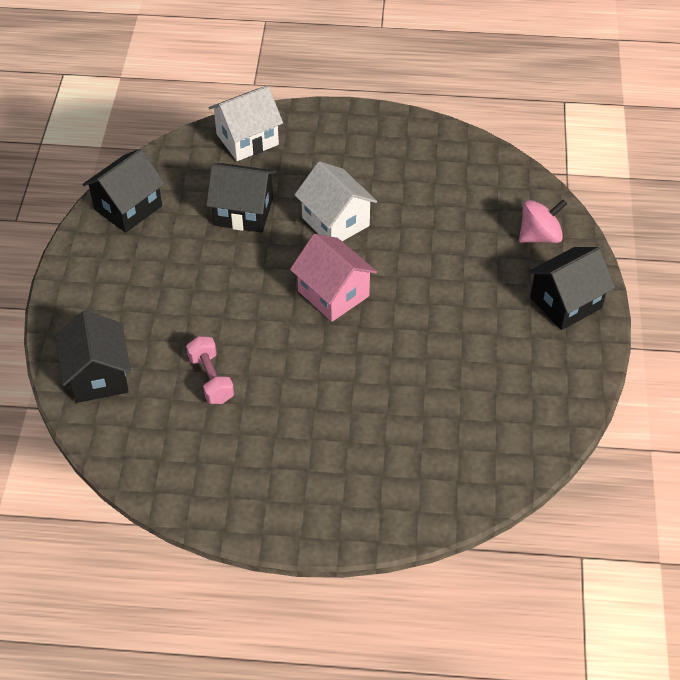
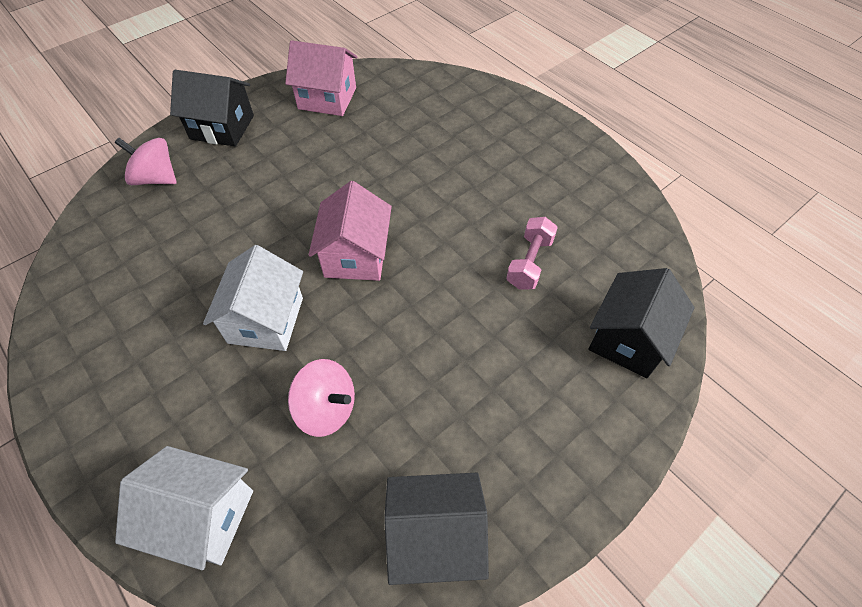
camera: 135 degrees left, 5 degrees up
black house [206,163,276,233] -> pink spinning top [288,359,355,437]
none -> pink house [285,40,357,116]

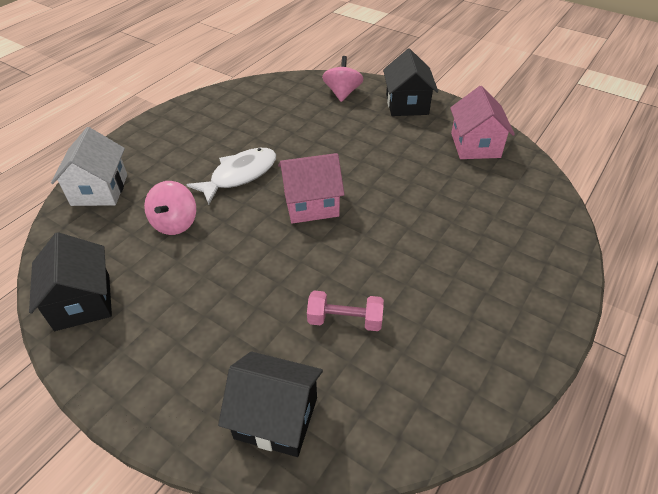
camera: 75 degrees right, 10 degrees down
white house [203,245,303,351] -> white fish [186,148,276,205]

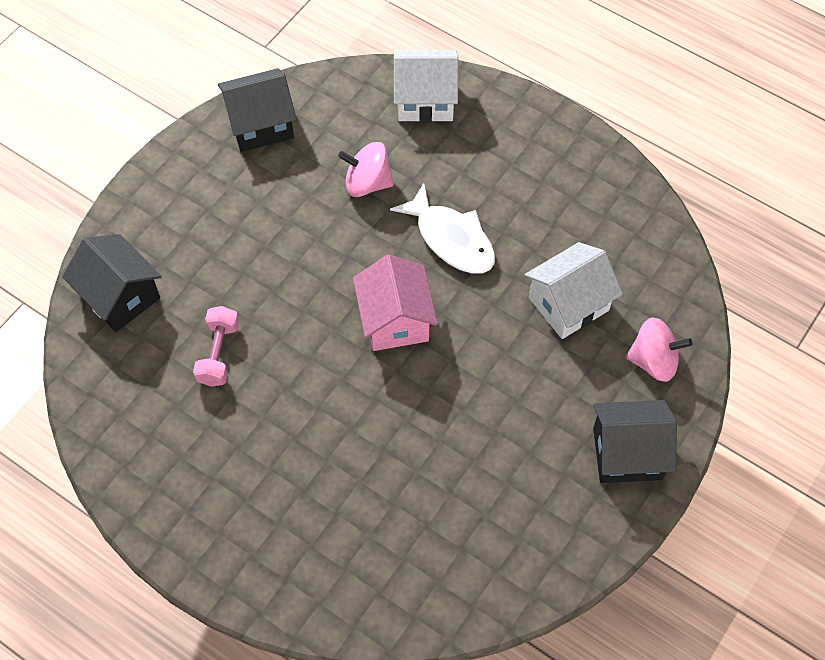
camera: 90 degrees right, 15 degrees up
black house [218,351,323,457] -> black house turned 60 degrees counterclockwise [62,234,162,332]
pink house [450,86,515,159] -> none
none -> white house [525,242,623,339]

